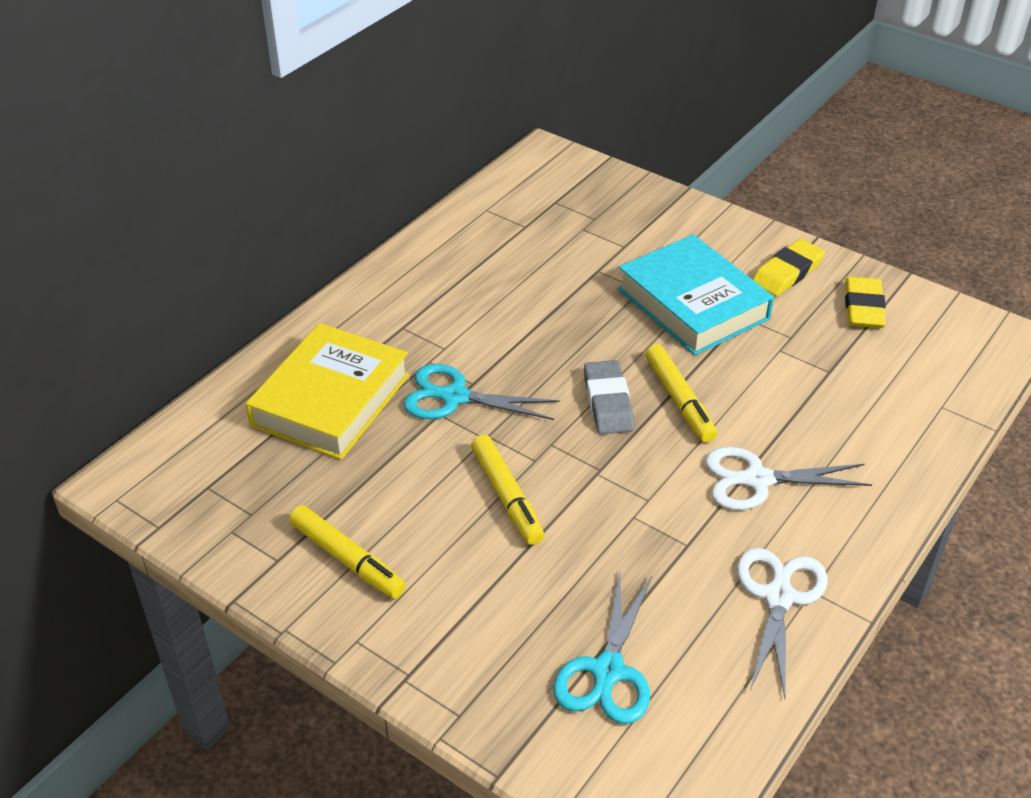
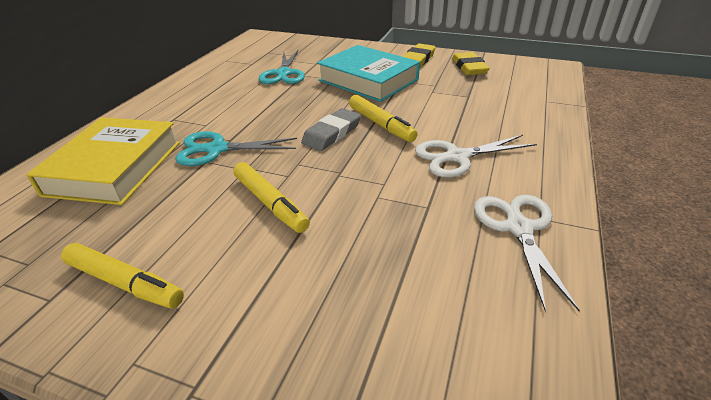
camera: 15 degrees left, 5 degrees down
turquoise scissors [553,572,652,724] -> turquoise scissors moved to [259,50,305,84]
grey eraser [584,360,634,434] -> grey eraser turned 60 degrees clockwise [301,108,361,151]

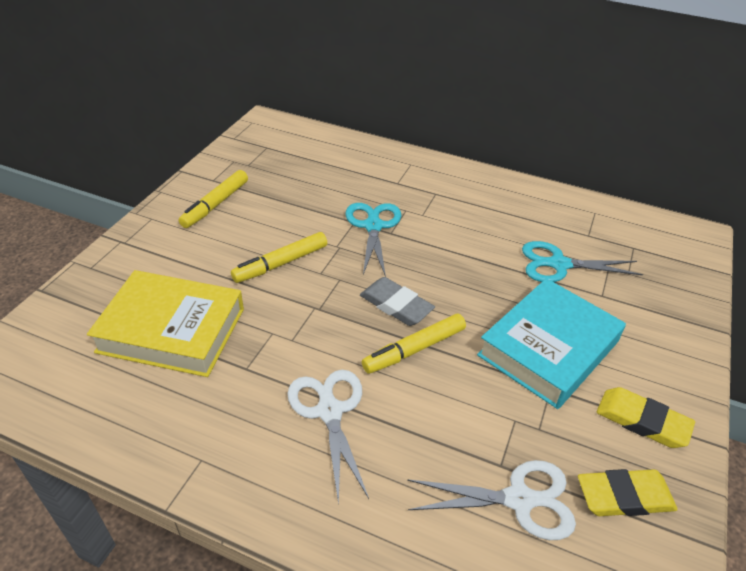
camera: 90 degrees right, 5 degrees up
yellow book [26,117,180,205] -> yellow book moved to [87,270,244,377]
white scissors [474,195,580,312] -> white scissors moved to [407,460,576,540]

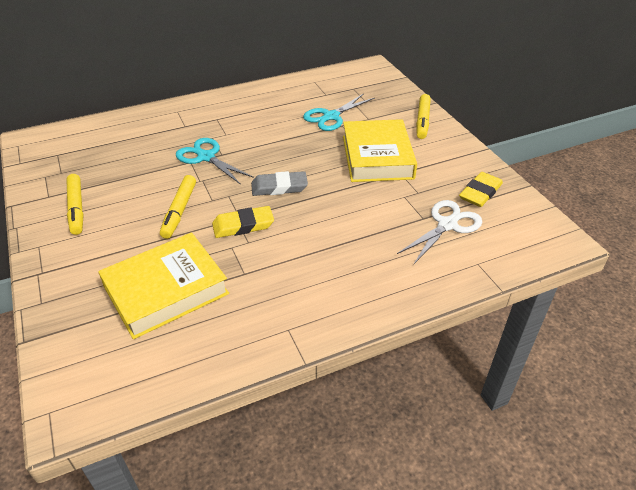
camera: 45 degrees left, 0 degrees up
white scissors [287,370,369,505] -> none
yellow marker [362,313,466,374] -> yellow marker moved to [416,94,431,139]
turquoise book [477,278,626,409] -> yellow book [343,119,417,182]
yellow eraser [597,387,695,448] -> yellow eraser moved to [212,206,274,238]

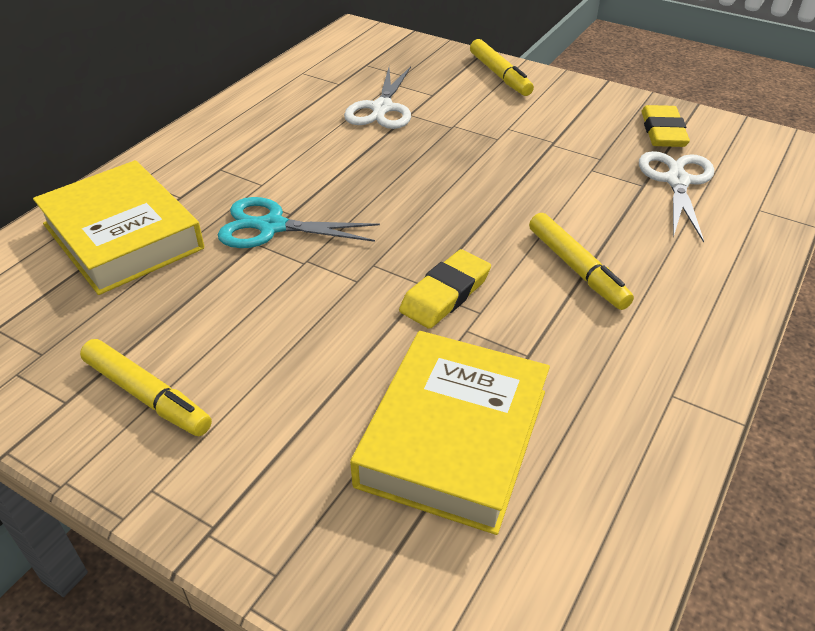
camera: 35 degrees left, 0 degrees up
yellow marker [160,175,196,239] -> yellow marker moved to [529,213,634,310]
grey eraser [251,171,308,196] -> none
turquoise scissors [303,93,375,131] -> white scissors [344,66,411,129]
yellow book [343,119,417,182] -> yellow book moved to [33,160,204,295]

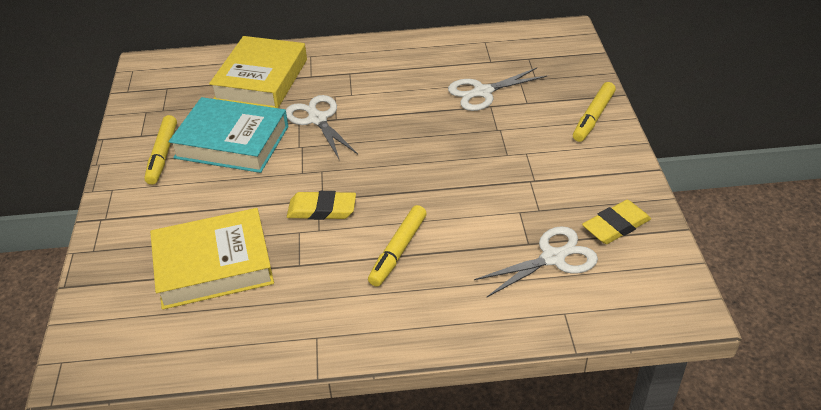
camera: 55 degrees right, 0 degrees up
turquoise scissors [218,197,380,248] -> white scissors [286,95,358,159]
none -> turquoise book [169,97,288,173]

